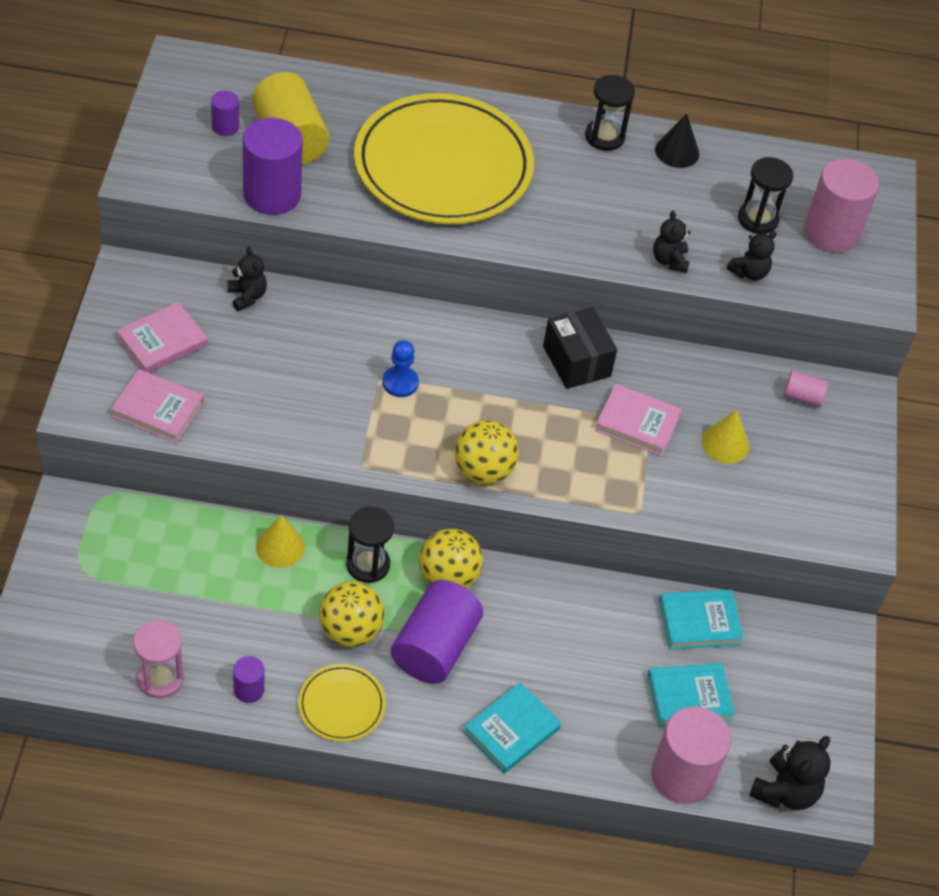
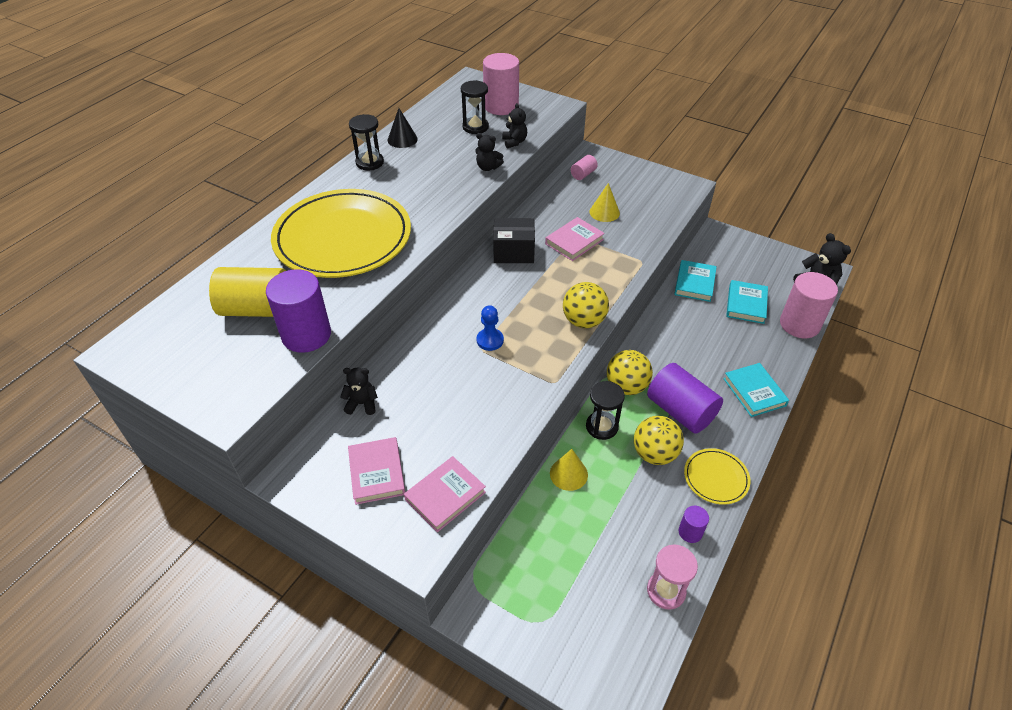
camera: 60 degrees left, 5 degrees down
purple cylinder [211,91,239,136] -> none

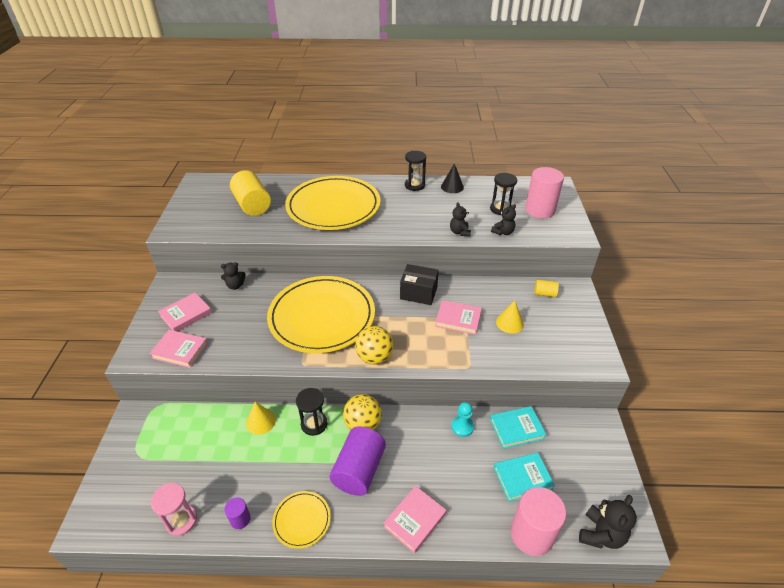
camera: 60 degrees right, 5 degrees down
purple cylinder [266,269,331,353] -> none
black teddy bear [340,368,378,415] -> black teddy bear turned 105 degrees clockwise [221,262,246,290]
blue pawn [477,305,504,351] -> yellow plate [267,276,375,353]
black box [493,218,535,263] -> black box turned 45 degrees counterclockwise [400,264,439,305]
pink cylinder [571,155,598,180] -> yellow cylinder [534,280,559,297]
yellow ball [634,416,684,465] -> none
turquoise book [723,363,789,417] -> pink book [384,486,446,553]
none -> turquoise pawn [452,402,474,437]

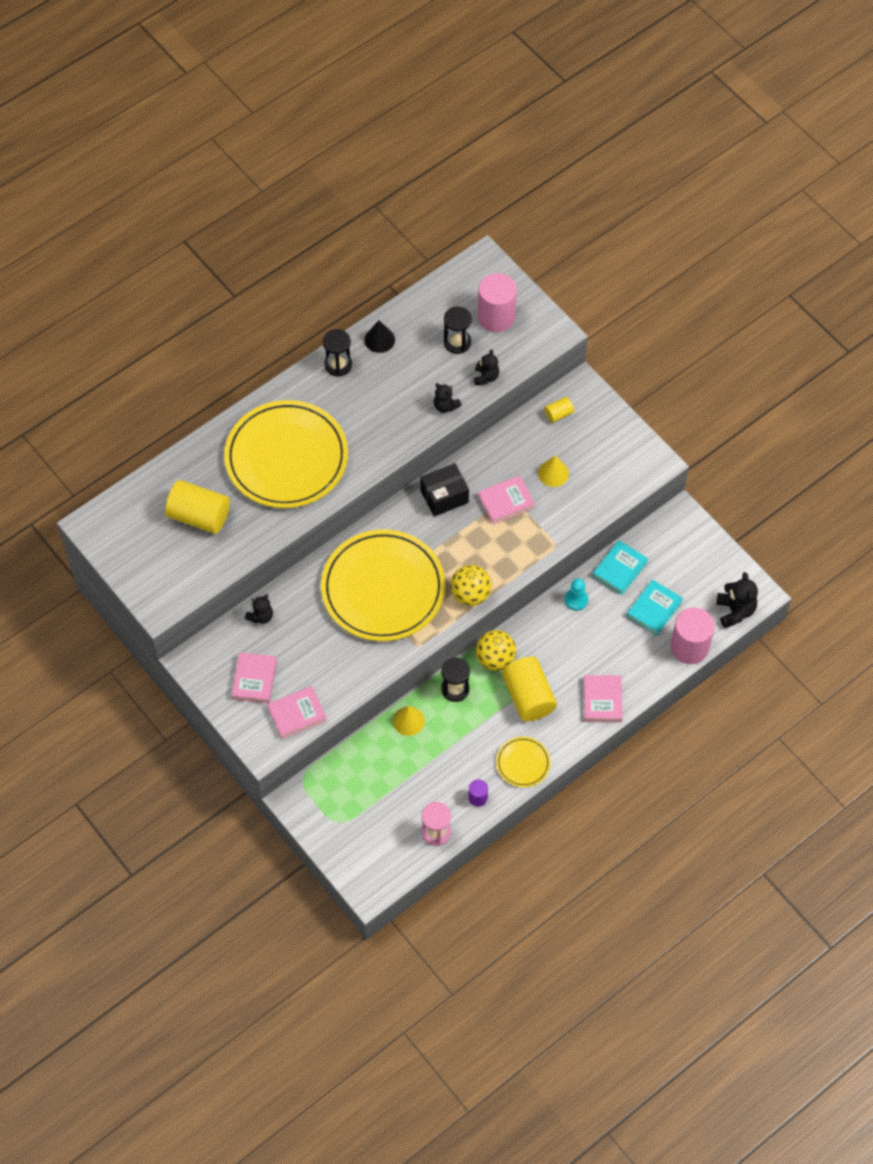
camera: 40 degrees left, 20 degrees up
purple cylinder [330,426,386,496] -> yellow cylinder [502,657,557,721]

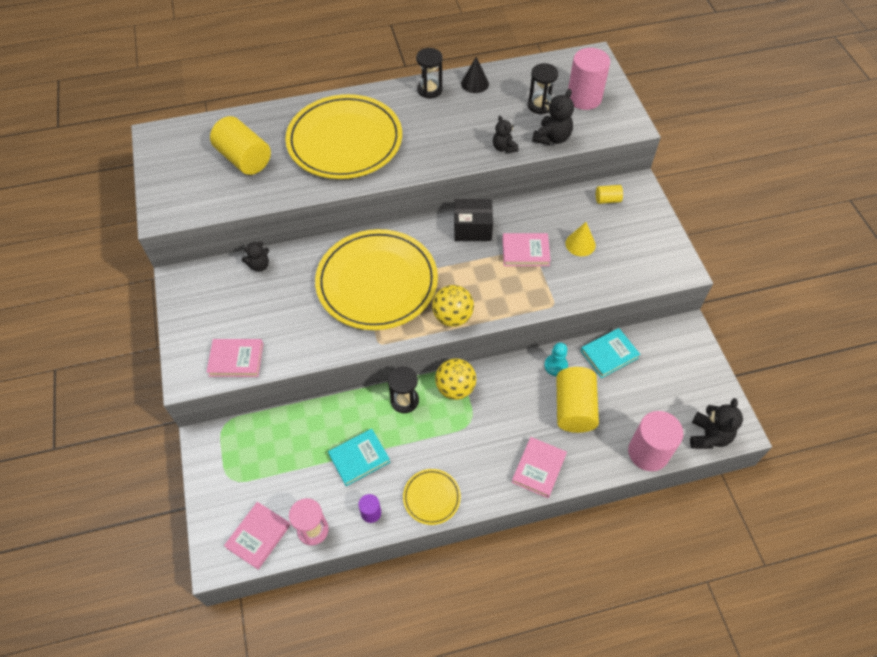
camera: 25 degrees right, 5 degrees down
pink book [231,652,277,704] -> pink book moved to [224,502,290,569]
yellow cone [393,706,425,736] -> none
black teddy bear [474,349,499,385] -> black teddy bear [532,89,574,145], size x1.51
yellow cylinder [502,657,557,721] -> yellow cylinder moved to [556,367,599,433]
turquoise book [627,580,683,635] -> turquoise book moved to [328,429,390,486]

